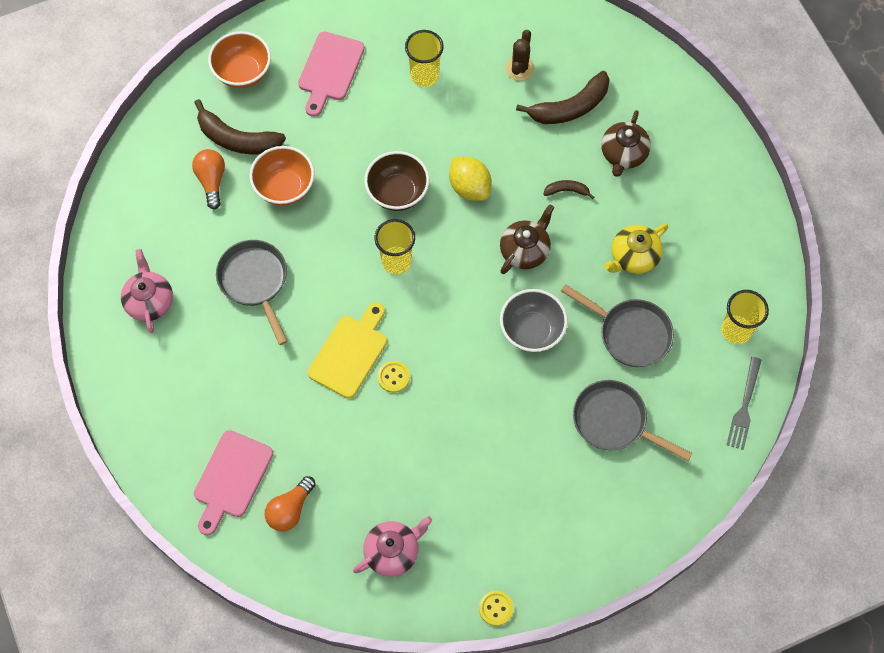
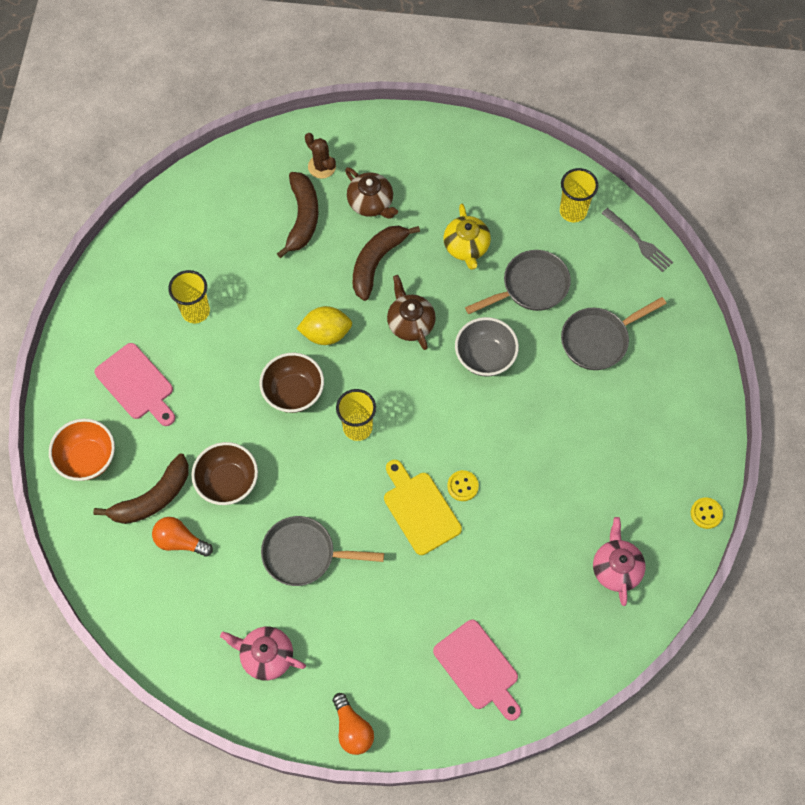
camera: 60 degrees left, 0 degrees up
orange bowl [249,146,315,206] -> brown bowl [191,442,258,505]
orange light bulb [265,476,316,531] -> orange light bulb moved to [333,693,374,755]
brown cactus [505,30,535,81] -> brown cactus moved to [305,133,336,179]
brown banana [543,180,594,199] -> brown banana [353,225,420,301], size x2.04

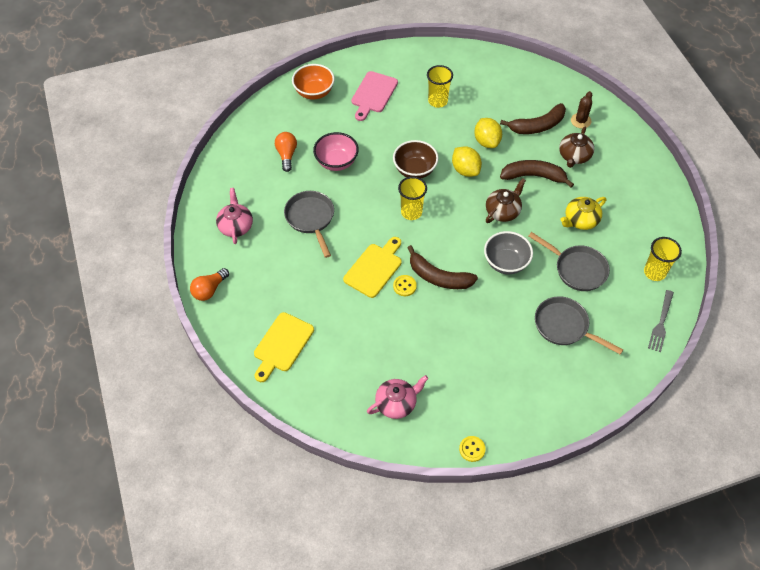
camera: 65 degrees right, 10 degrees down
brown banana [93,454,189,524] -> brown banana moved to [407,245,478,289]
brown bowl [191,442,258,505] -> pink bowl [313,132,359,171]
pink cutting board [433,620,521,721] -> yellow cutting board [254,312,314,382]
none -> yellow lemon [474,118,502,148]

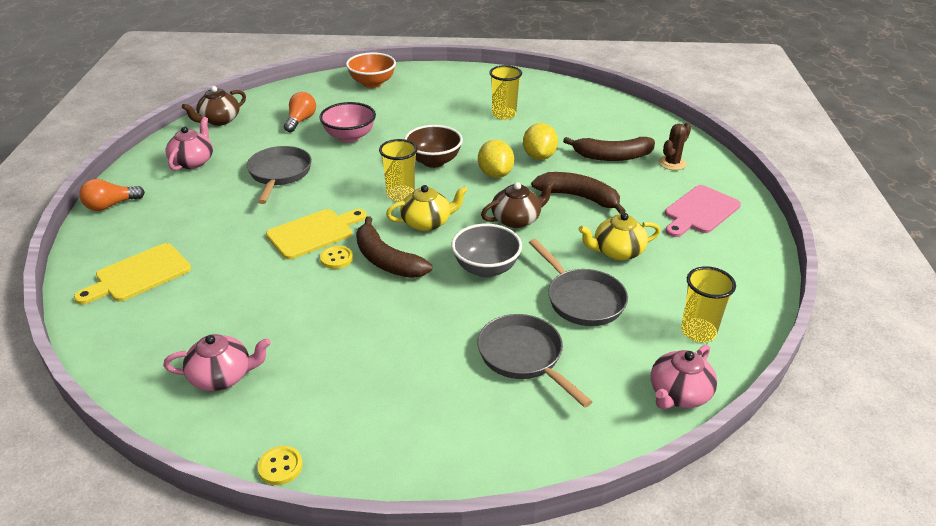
camera: 20 degrees right, 20 degrees down
pink cutting board [351,71,398,121] -> pink cutting board moved to [665,185,741,237]
brown teapot [559,127,594,168] -> brown teapot moved to [182,86,246,126]
grey fork [648,290,674,352] -> pink teapot [651,345,717,409]
none -> yellow teapot [386,185,468,231]

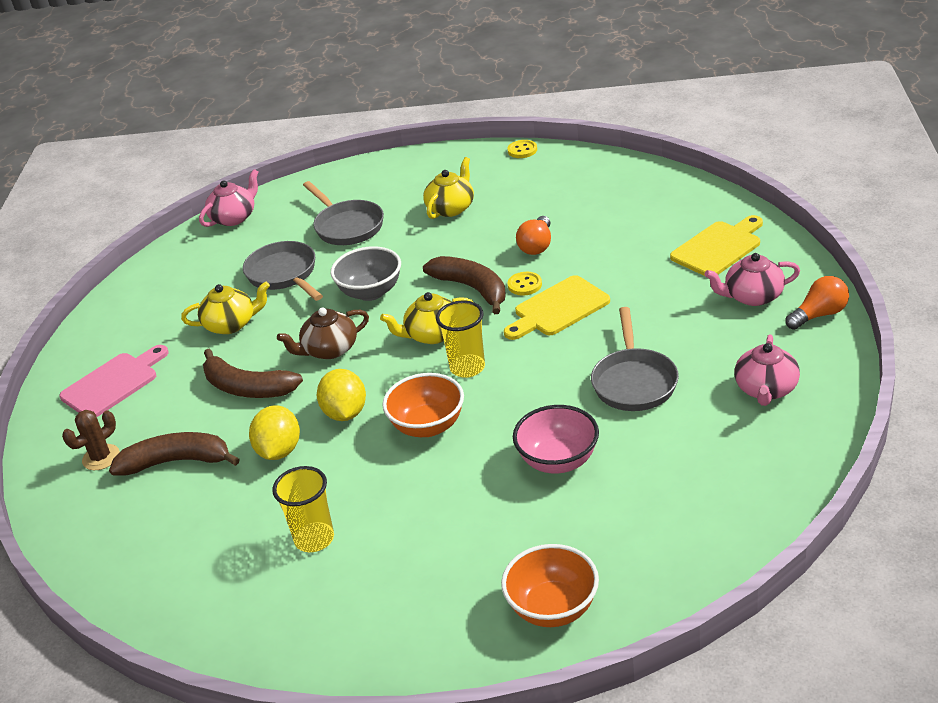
camera: 175 degrees left, 0 degrees up
pink teapot [163,334,271,391] -> pink teapot moved to [704,253,800,306]
brown teapot [182,86,246,126] -> none
orange light bulb [284,92,316,132] -> orange light bulb moved to [516,216,551,255]
brown bowl [404,125,463,168] -> orange bowl [382,373,464,437]
yellow cup [681,266,736,342] -> none
none -> yellow teapot [423,157,474,219]

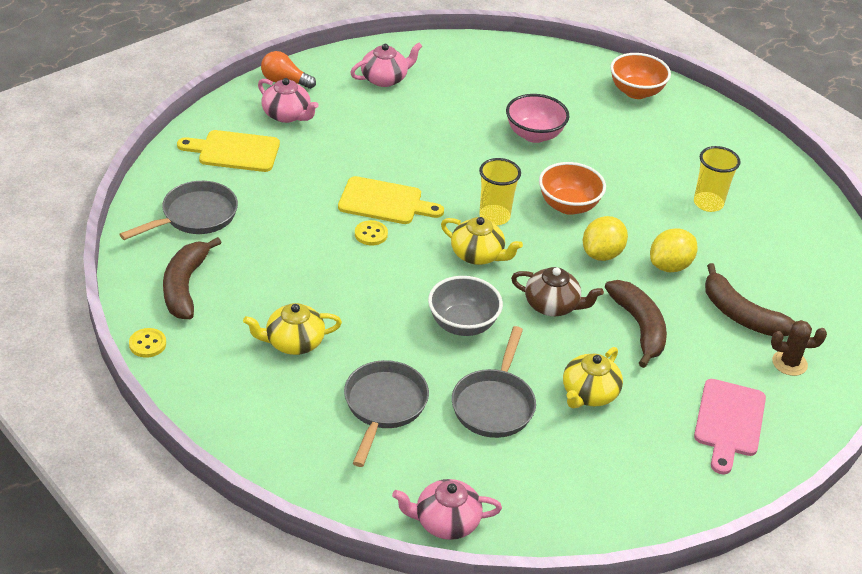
camera: 140 degrees left, 5 degrees up
pink cutting board [59,345,169,417] -> pink cutting board turned 75 degrees counterclockwise [694,379,766,474]
yellow teapot [181,282,270,334] -> yellow teapot turned 90 degrees counterclockwise [563,347,623,408]
brown banana [423,256,506,314] -> brown banana moved to [163,237,222,319]
orange light bulb [516,216,551,255] -> none
grey pan [591,307,679,411] -> grey pan moved to [119,181,238,240]

